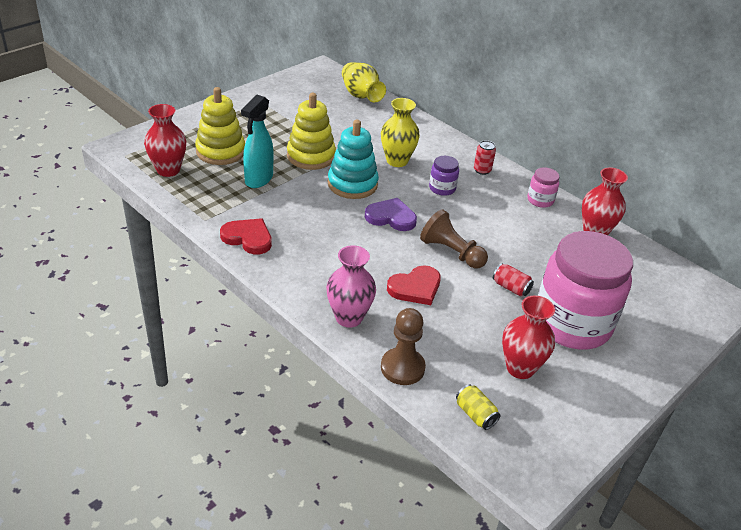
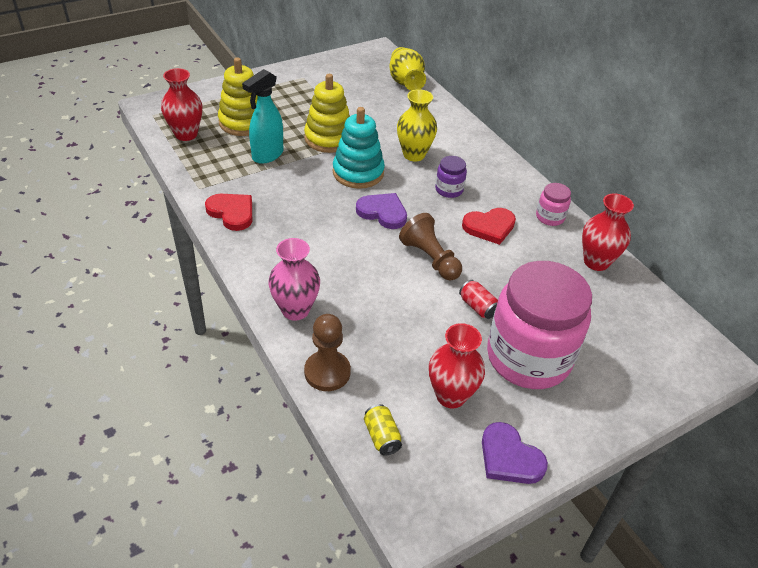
camera: 15 degrees right, 5 degrees up
red heart [387,265,441,305] -> red heart moved to [462,208,516,245]
red can [474,140,496,175] -> none
none -> purple heart [482,422,548,484]

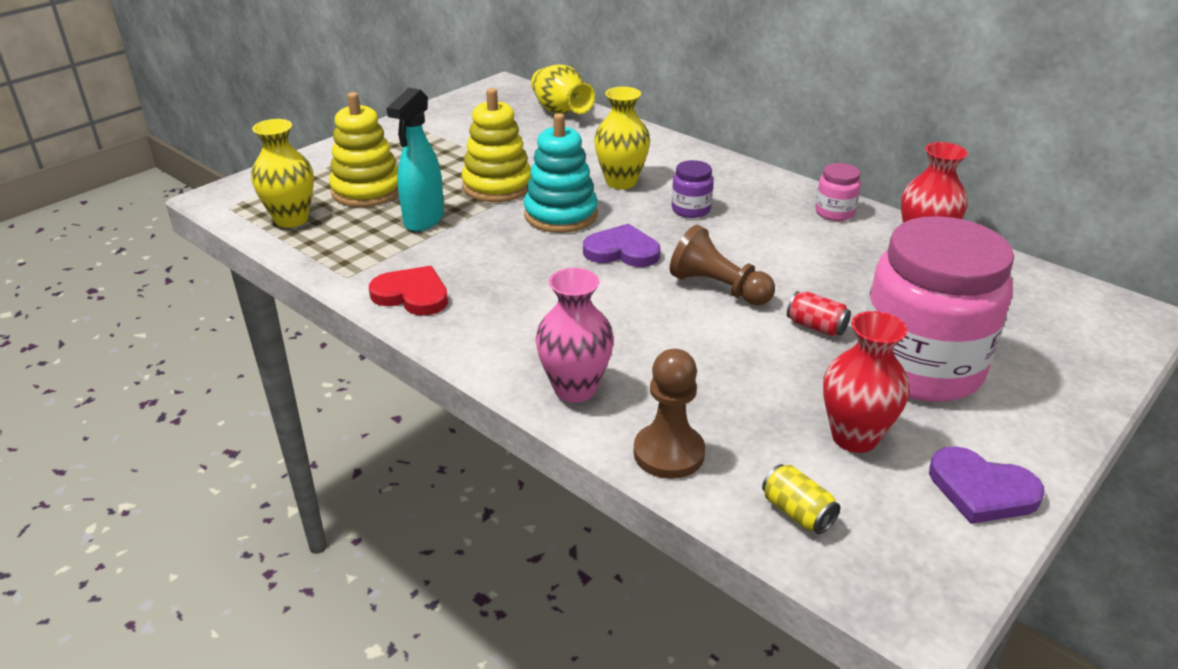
camera: 15 degrees left, 10 degrees down
red vase [161,68,202,141] -> yellow vase [251,119,314,228]
red heart [462,208,516,245] -> none

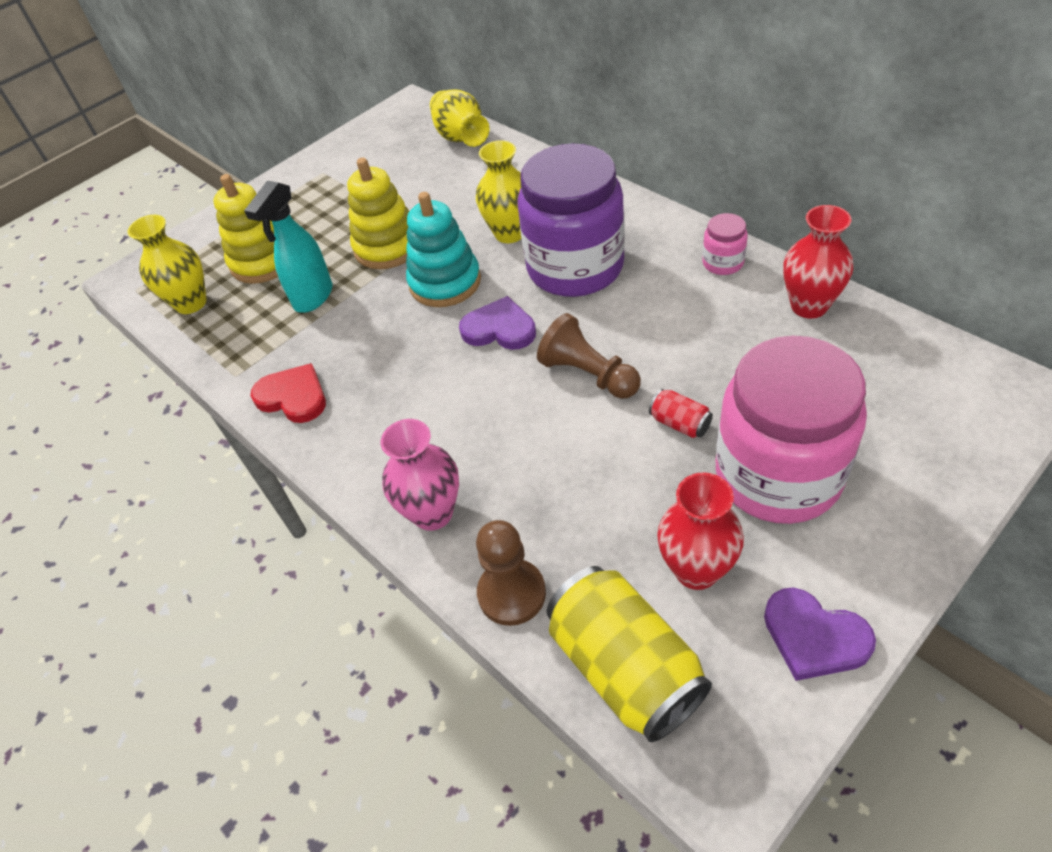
camera: 10 degrees right, 15 degrees up
purple jar [672,160,714,218] -> purple jar [517,143,625,297], size x2.43
yellow can [762,464,840,534] -> yellow can [546,566,712,742], size x2.25

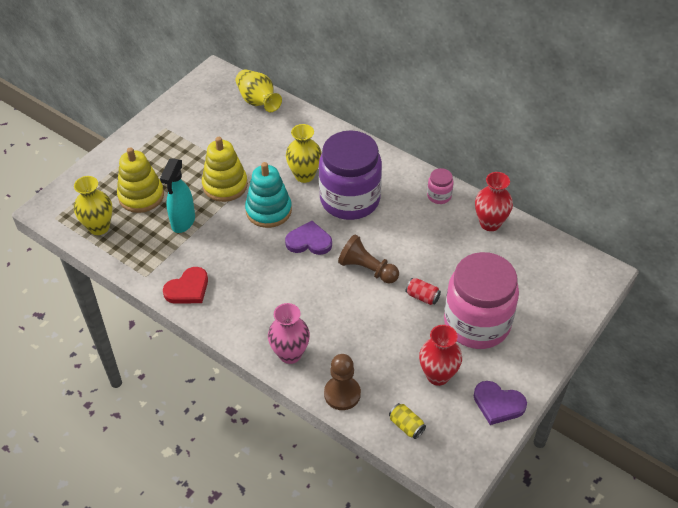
camera: 15 degrees left, 0 degrees up
red heart [250,363,326,423] -> red heart turned 120 degrees clockwise [163,267,208,304]
yellow can [546,566,712,742] -> yellow can [389,403,426,439], size x0.44

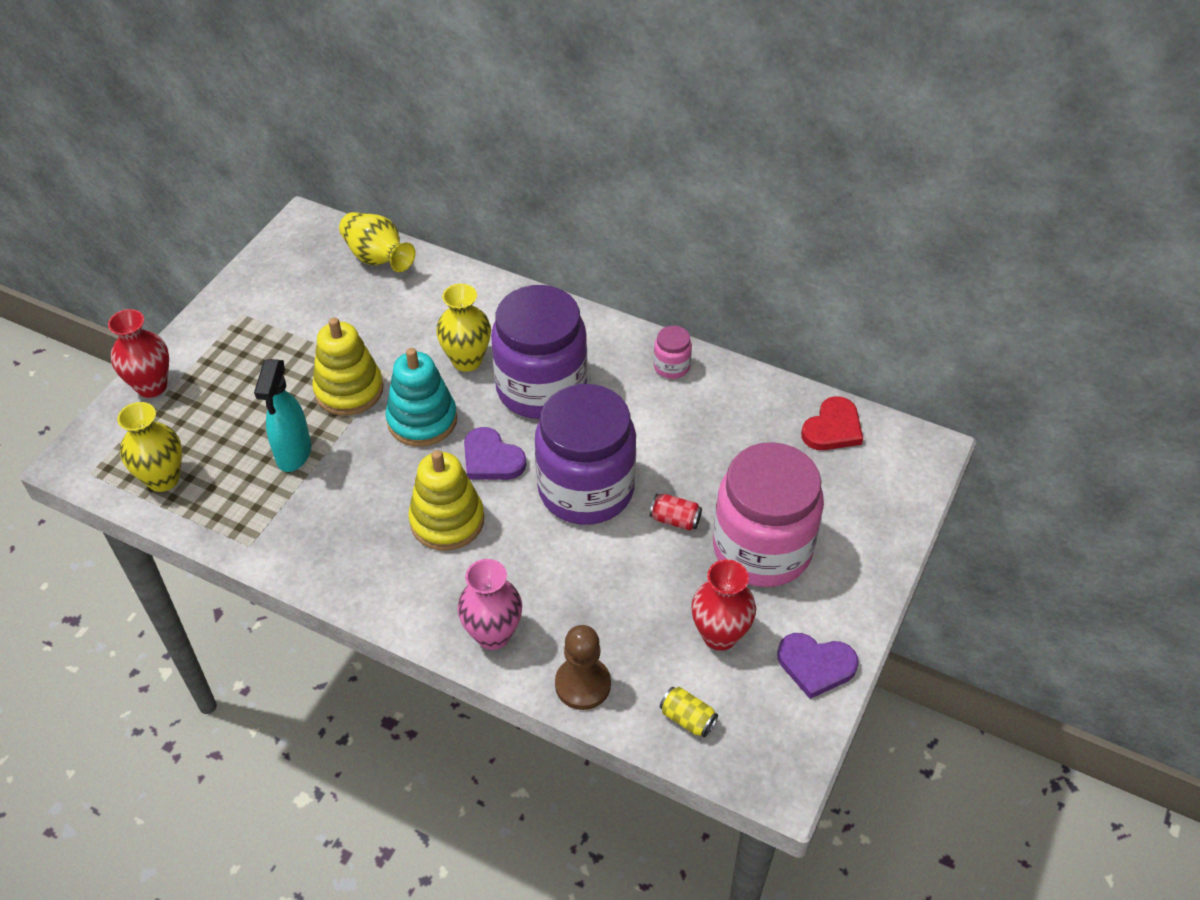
camera: 10 degrees left, 0 degrees up
yellow stacking toy [117,147,164,213] -> yellow stacking toy moved to [408,450,484,551]
red heart [163,267,208,304] -> red heart moved to [801,396,863,450]
purple heart [285,221,332,255] -> purple heart turned 135 degrees counterclockwise [464,427,526,480]
brown pawn [338,234,399,284] -> purple jar [535,384,636,525]
red vase [475,172,513,231] -> red vase moved to [108,309,169,398]

